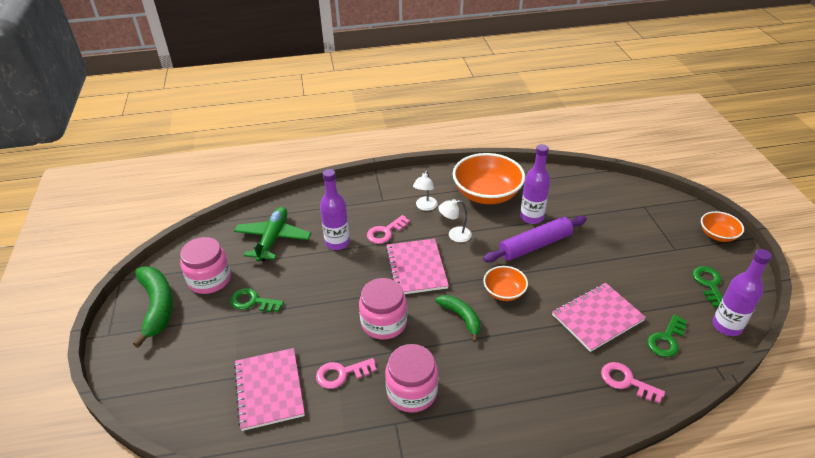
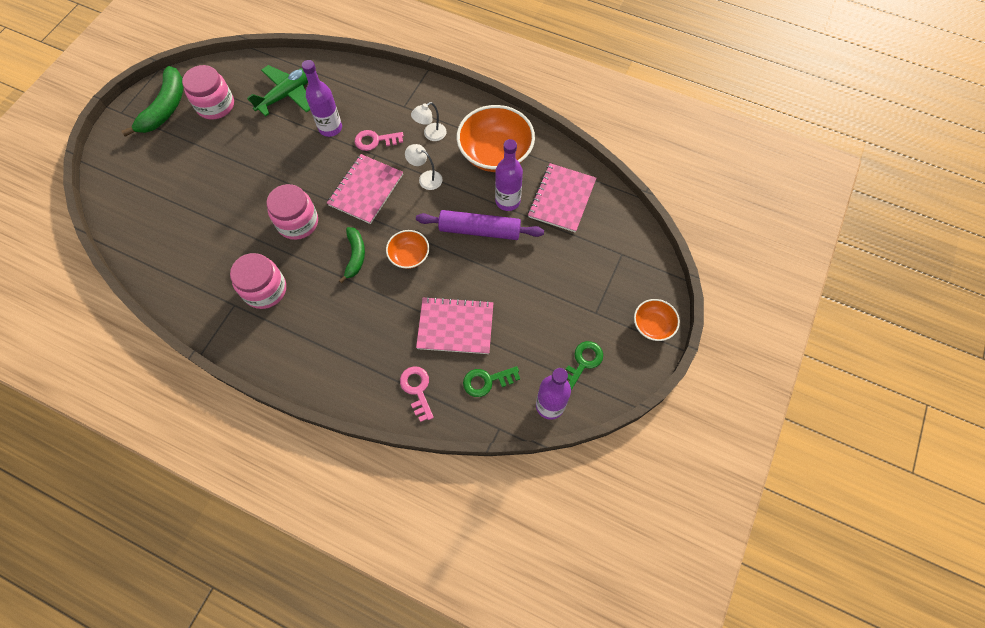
camera: 35 degrees right, 25 degrees up
green key [230,288,284,312] -> none
pink notebook [234,348,305,431] -> pink notebook moved to [528,163,596,233]
pink key [316,358,377,389] -> none

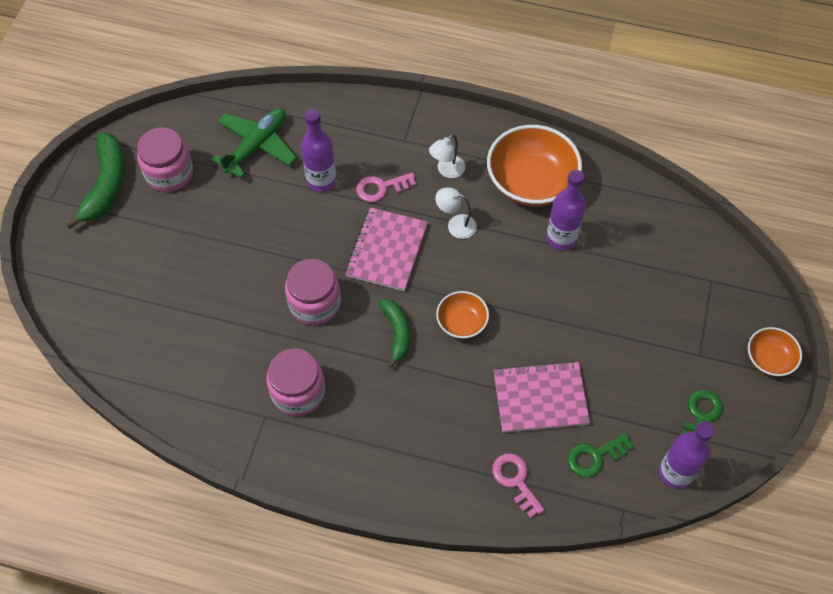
camera: 10 degrees left, 5 degrees down
purple rolling pin [416,210,544,240] -> none
pink notebook [528,163,596,233] -> none

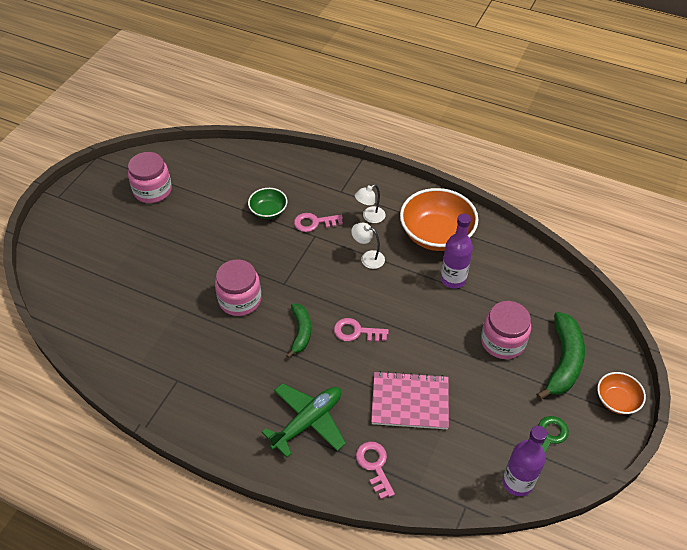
camera: 10 degrees right, 10 degrees down
green banana [65,132,125,229] -> green banana moved to [536,312,585,400]
green plane [212,108,297,178] -> green plane moved to [262,383,346,458]
pink jar [266,348,325,416] -> pink jar moved to [481,301,531,359]
purple bottle [301,109,336,192] -> green bowl [248,188,287,219]
pink notebook [345,207,428,291] -> none
orange bowl [436,291,489,339] -> pink key [334,318,389,342]
green key [568,433,634,478] -> none

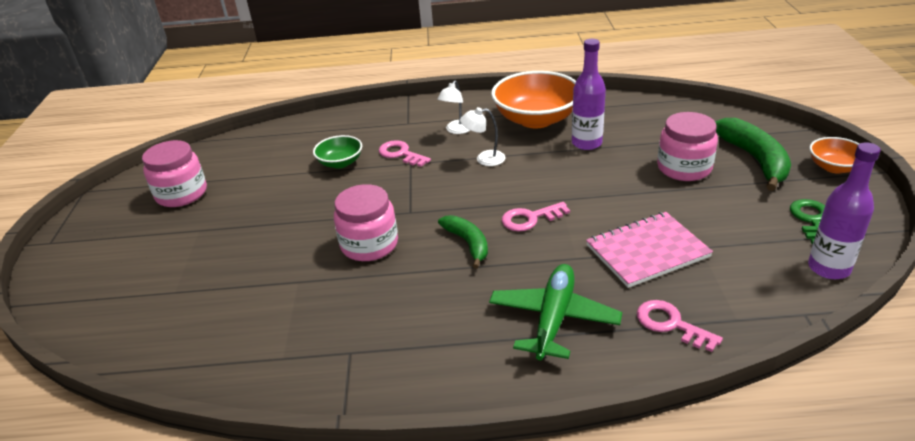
camera: 25 degrees left, 15 degrees down
pink key [294,213,343,232] -> pink key turned 75 degrees clockwise [379,140,431,167]

